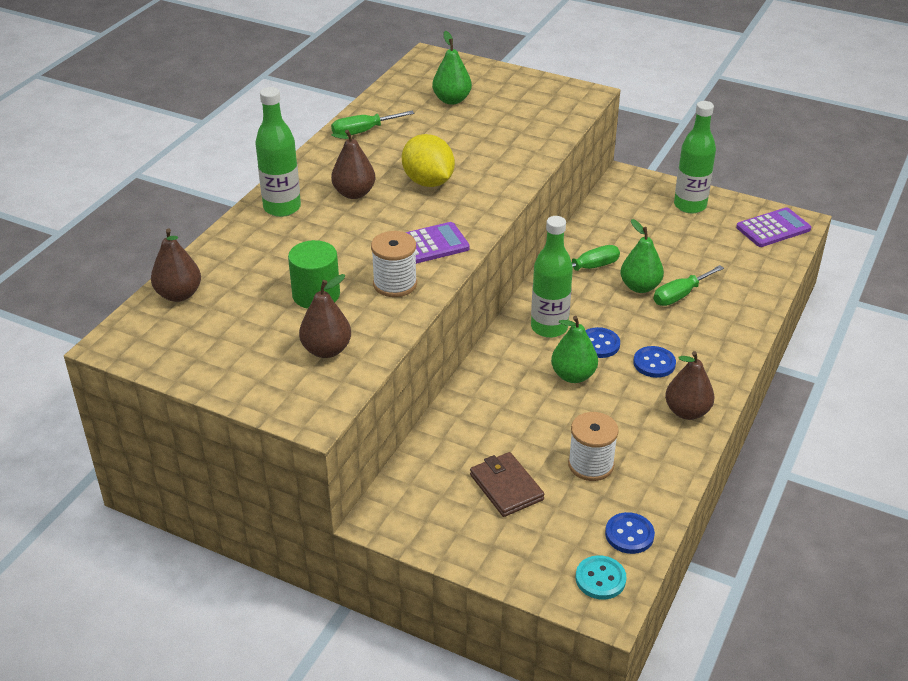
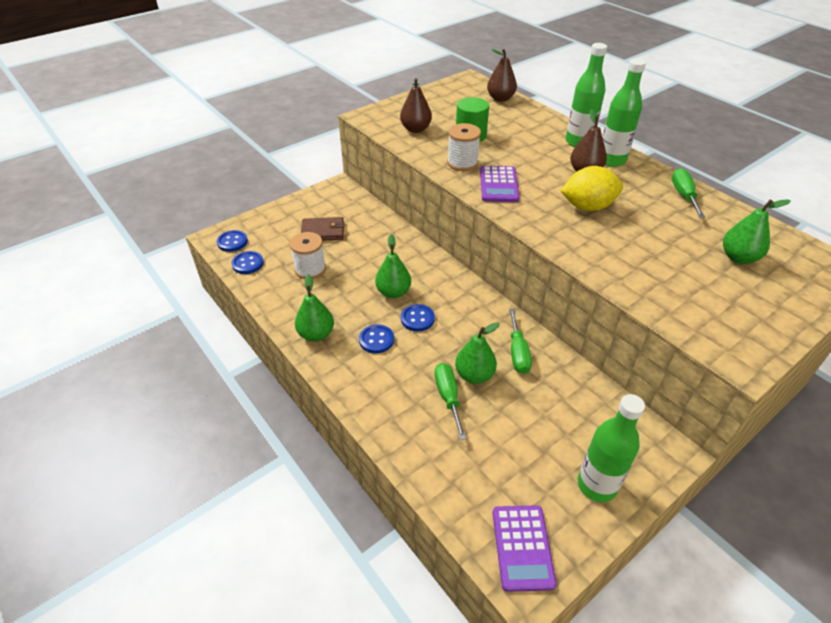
camera: 115 degrees right, 5 degrees up
green bottle [531,216,573,338] -> green bottle moved to [602,58,646,167]
turquoise button [576,555,626,600] -> blue button [217,230,248,252]
brown pear [665,351,714,420] -> green pear [295,274,334,342]

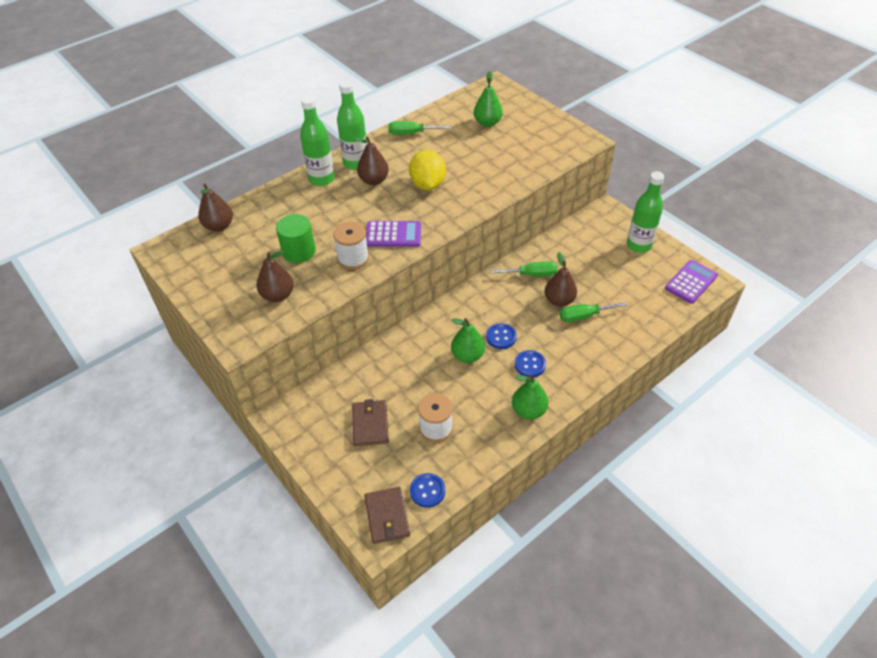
camera: 90 degrees left, 5 degrees up
blue button [217,230,248,252] -> brown wallet [364,487,410,544]
green pear [455,322,500,384] -> brown pear [545,252,577,307]
purple calculator [493,505,557,592] -> purple calculator turned 45 degrees counterclockwise [665,260,718,304]

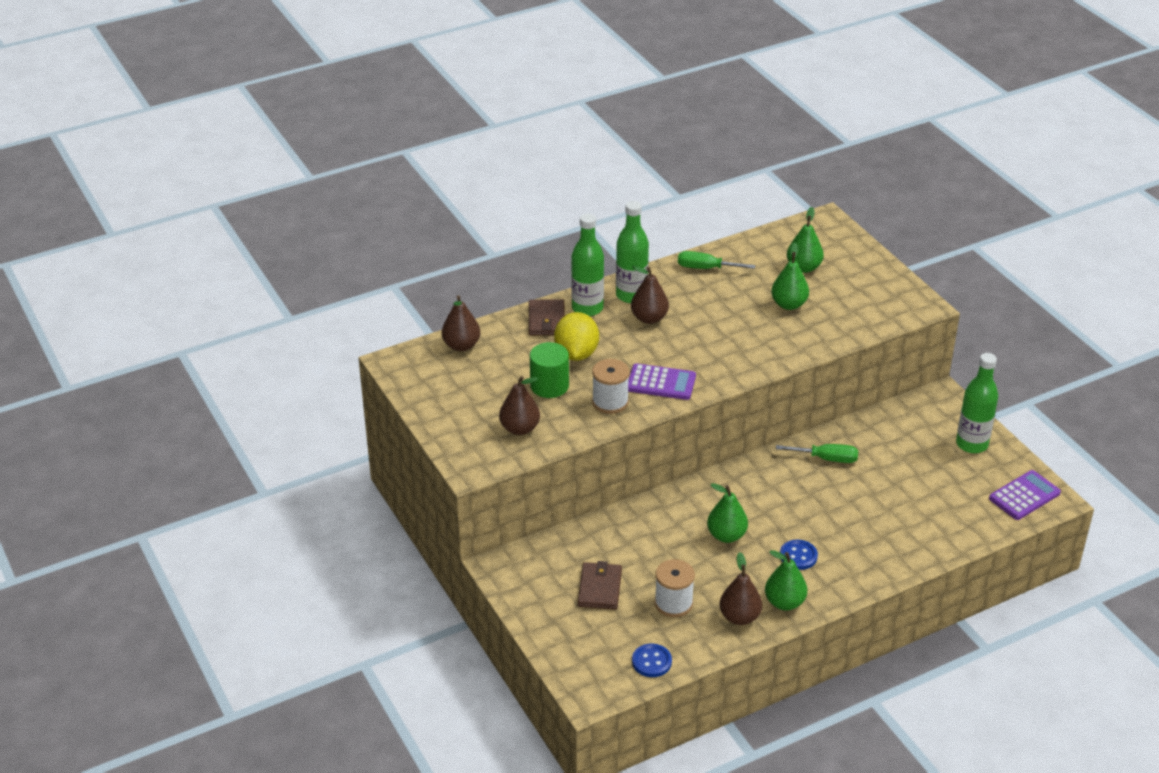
camera: 10 degrees right, 10 degrees down
brown wallet [364,487,410,544] -> brown wallet moved to [529,299,565,335]
yellow lemon [409,150,446,190] -> yellow lemon moved to [554,312,599,361]
blue button [486,323,517,349] -> none
brown pear [545,252,577,307] -> brown pear moved to [720,552,762,625]
green screwdriver [560,302,627,322] -> none
none -> green pear [771,242,809,310]

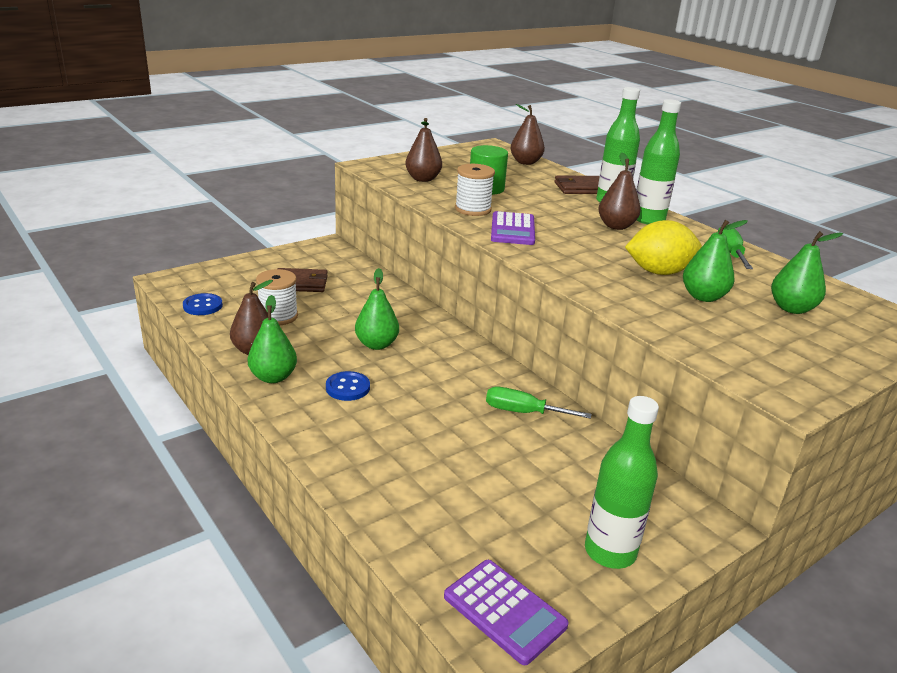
camera: 80 degrees right, 10 degrees down
yellow lemon [554,312,599,361] -> yellow lemon moved to [625,220,702,275]
green screwdriver [776,444,858,463] -> green screwdriver turned 105 degrees clockwise [486,387,592,419]

